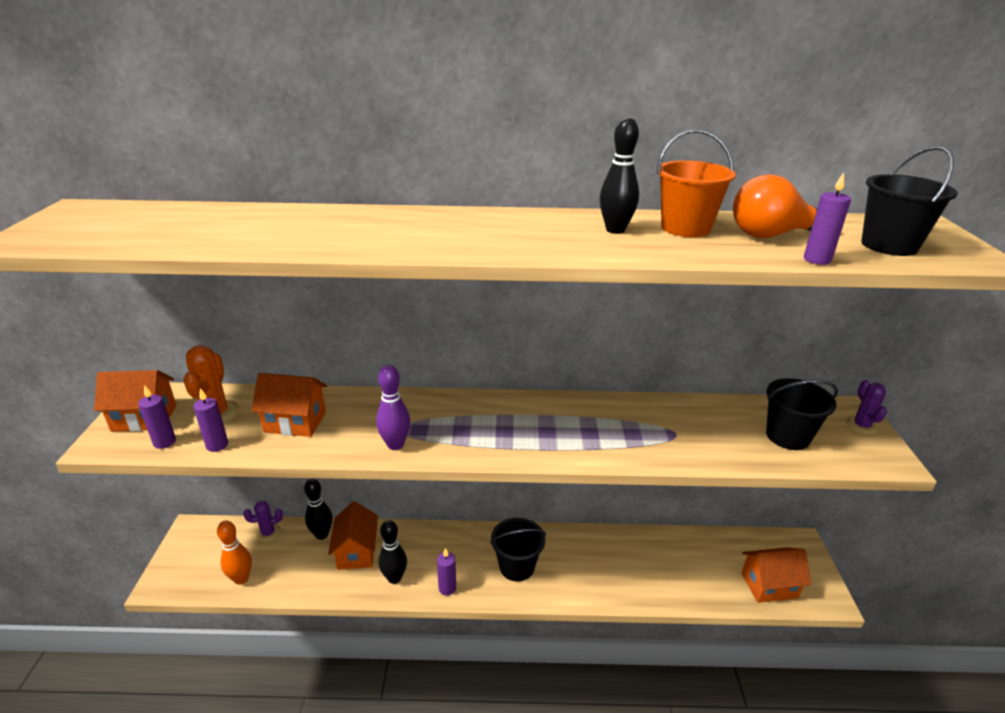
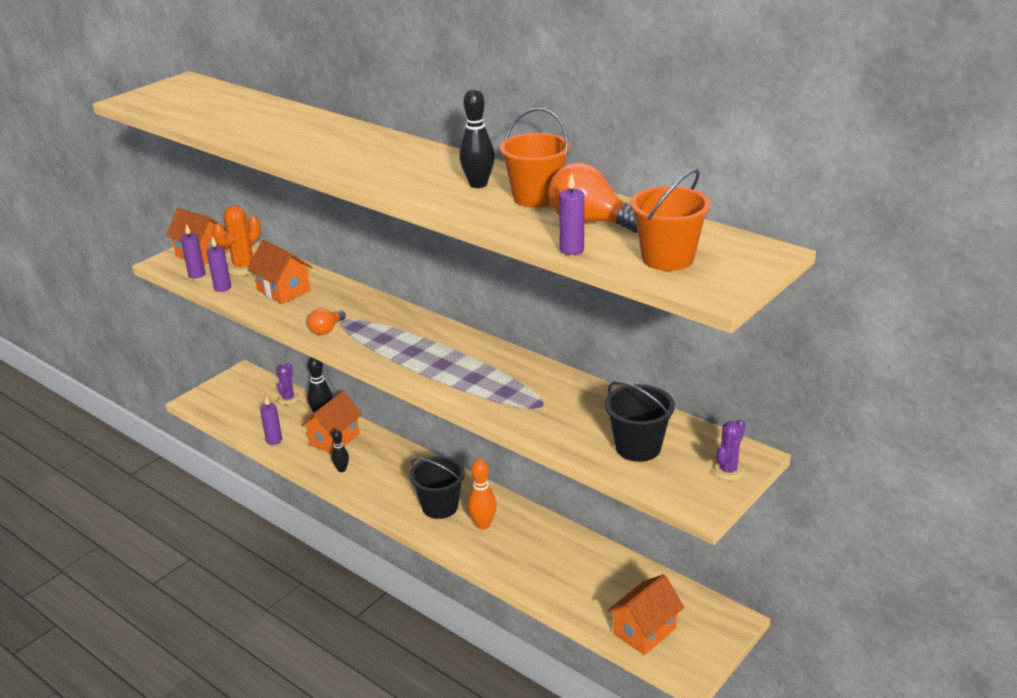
camera: 40 degrees right, 0 degrees up
orange bowling pin [217,521,252,584] -> orange bowling pin moved to [468,459,497,530]
purple cactus [243,501,283,542] -> purple cactus turned 75 degrees clockwise [277,363,300,405]
purple bowling pin [376,365,410,450] -> orange light bulb [308,308,346,335]
black bowling pin [378,520,407,584] -> black bowling pin [332,430,349,472], size x0.64
purple candle [437,548,456,595] -> purple candle moved to [260,397,282,445]
orange house [742,547,811,603] -> orange house turned 75 degrees counterclockwise [607,574,684,655]
black bucket [861,146,958,256] -> orange bucket [630,169,711,271]

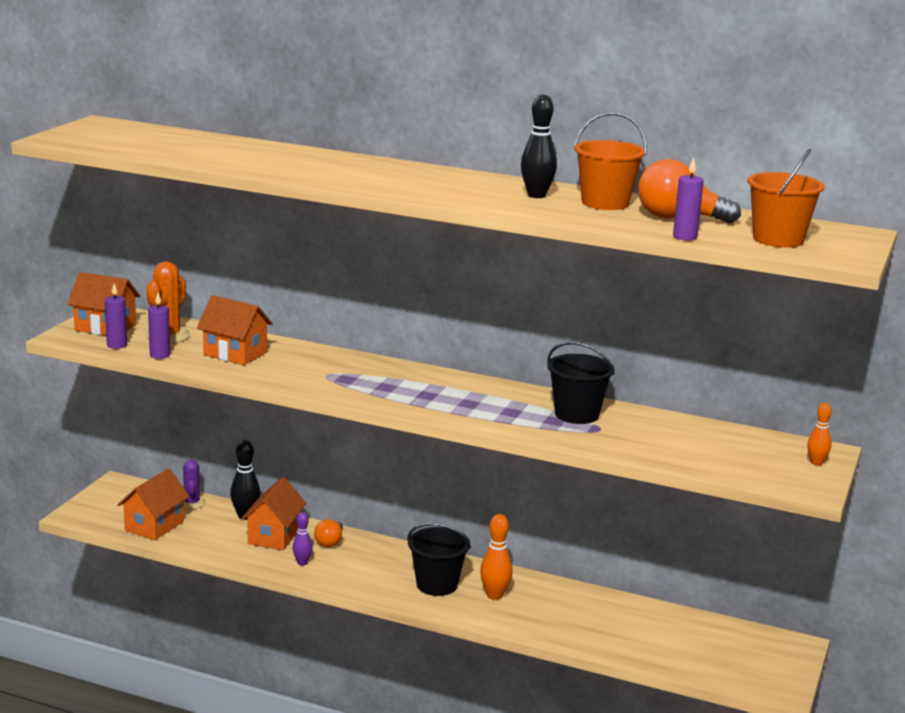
camera: 20 degrees left, 10 degrees down
purple candle [260,397,282,445] -> none
orange light bulb [308,308,346,335] -> orange light bulb moved to [314,519,343,547]
black bowling pin [332,430,349,472] -> purple bowling pin [292,512,313,566]
black bucket [605,381,675,462] -> black bucket moved to [547,342,615,424]
orange house [607,574,684,655] -> orange house moved to [117,468,190,540]
purple cactus [712,419,745,481] -> orange bowling pin [807,403,832,466]

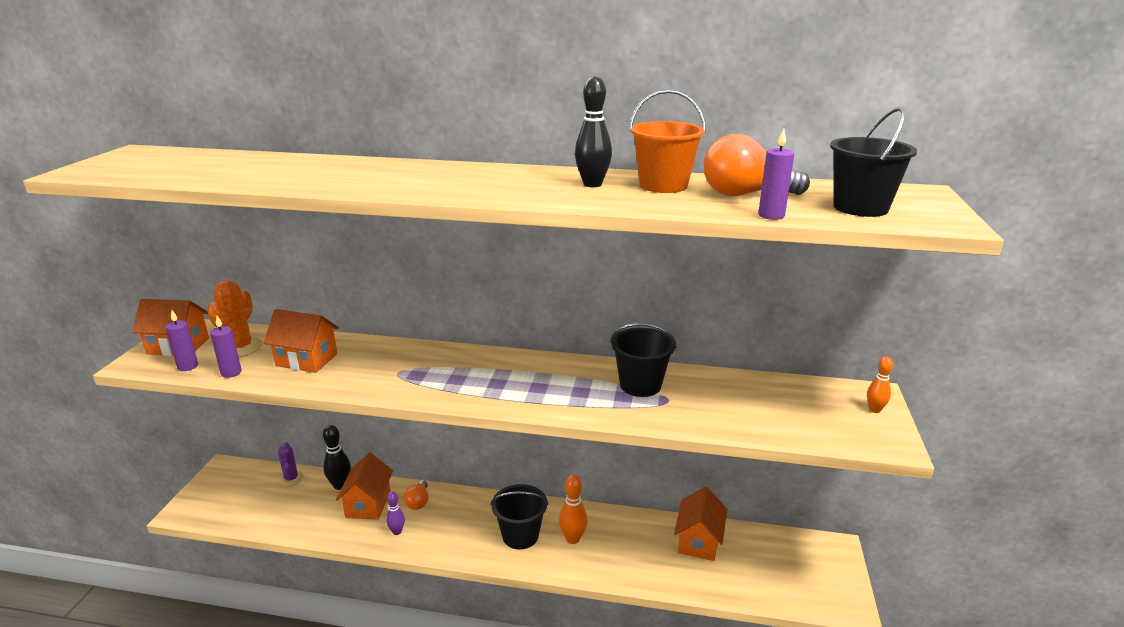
camera: 10 degrees left, 5 degrees up
orange house [117,468,190,540] -> orange house moved to [674,487,727,561]
orange bucket [747,149,825,248] -> black bucket [830,107,917,217]

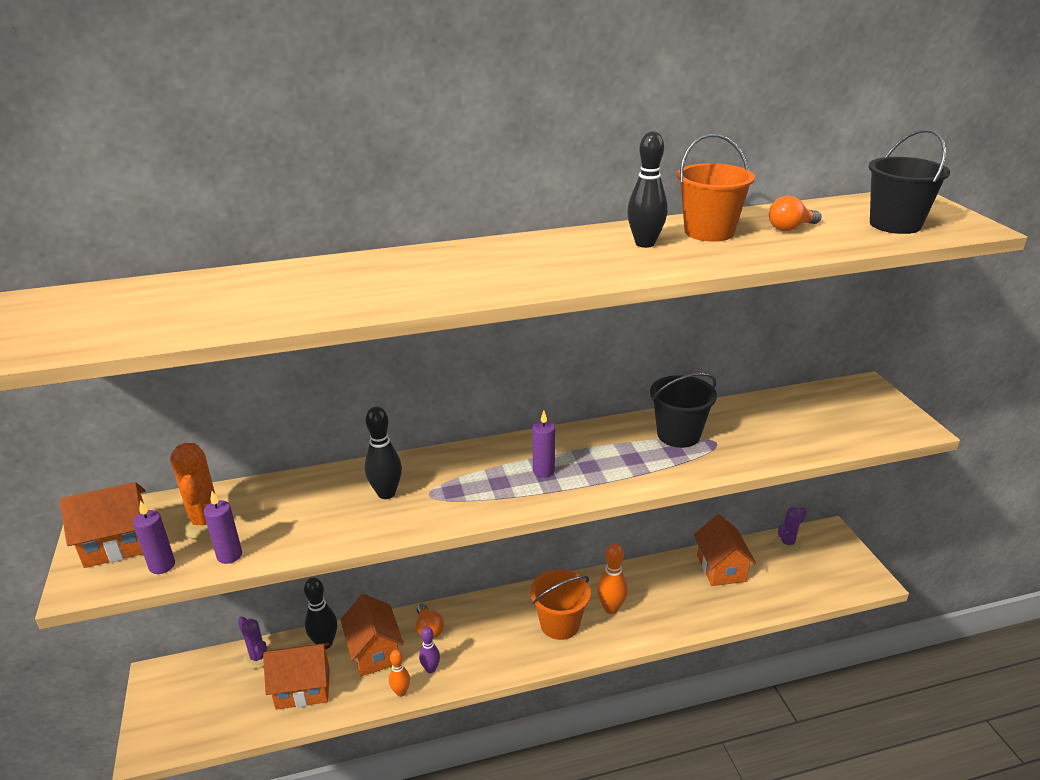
camera: 25 degrees left, 5 degrees up
orange house [264,309,339,373] -> orange house moved to [263,643,330,710]
black bucket [491,484,548,549] -> orange bucket [530,569,591,640]
orange light bulb [704,134,810,196] -> orange light bulb [769,196,822,231], size x0.58
purple candle [758,129,794,220] -> purple candle moved to [532,411,555,478]
orange bowling pin [867,357,893,413] -> orange bowling pin moved to [389,650,410,697]
none -> black bowling pin [365,407,402,499]
none -> purple cactus [775,507,807,552]

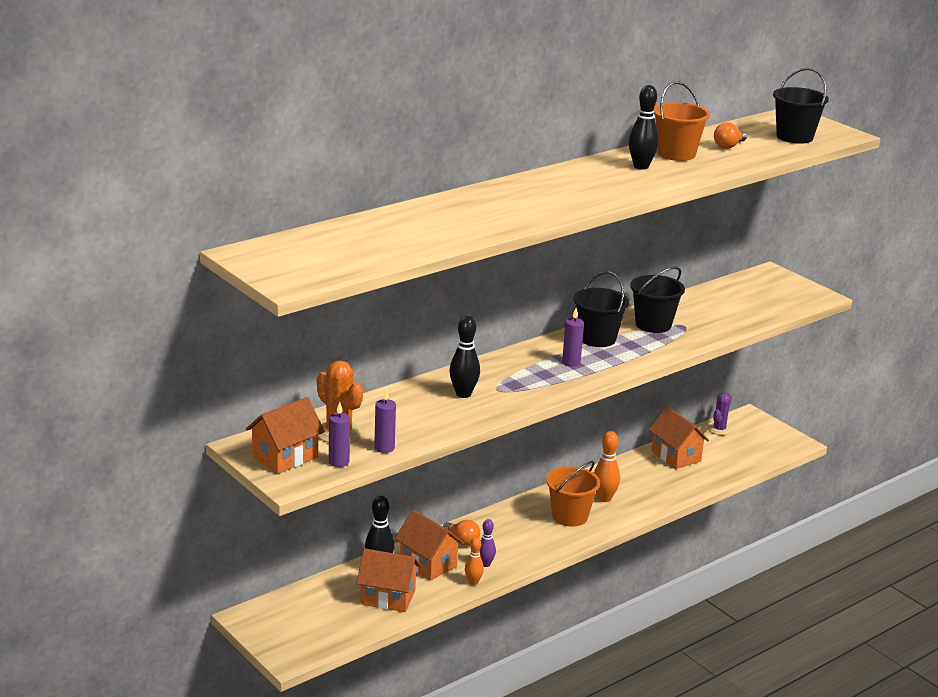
camera: 25 degrees left, 5 degrees down
purple cactus [238,617,272,669] -> none
orange house [263,643,330,710] -> orange house turned 45 degrees clockwise [356,548,420,612]
none -> black bucket [574,271,629,347]

